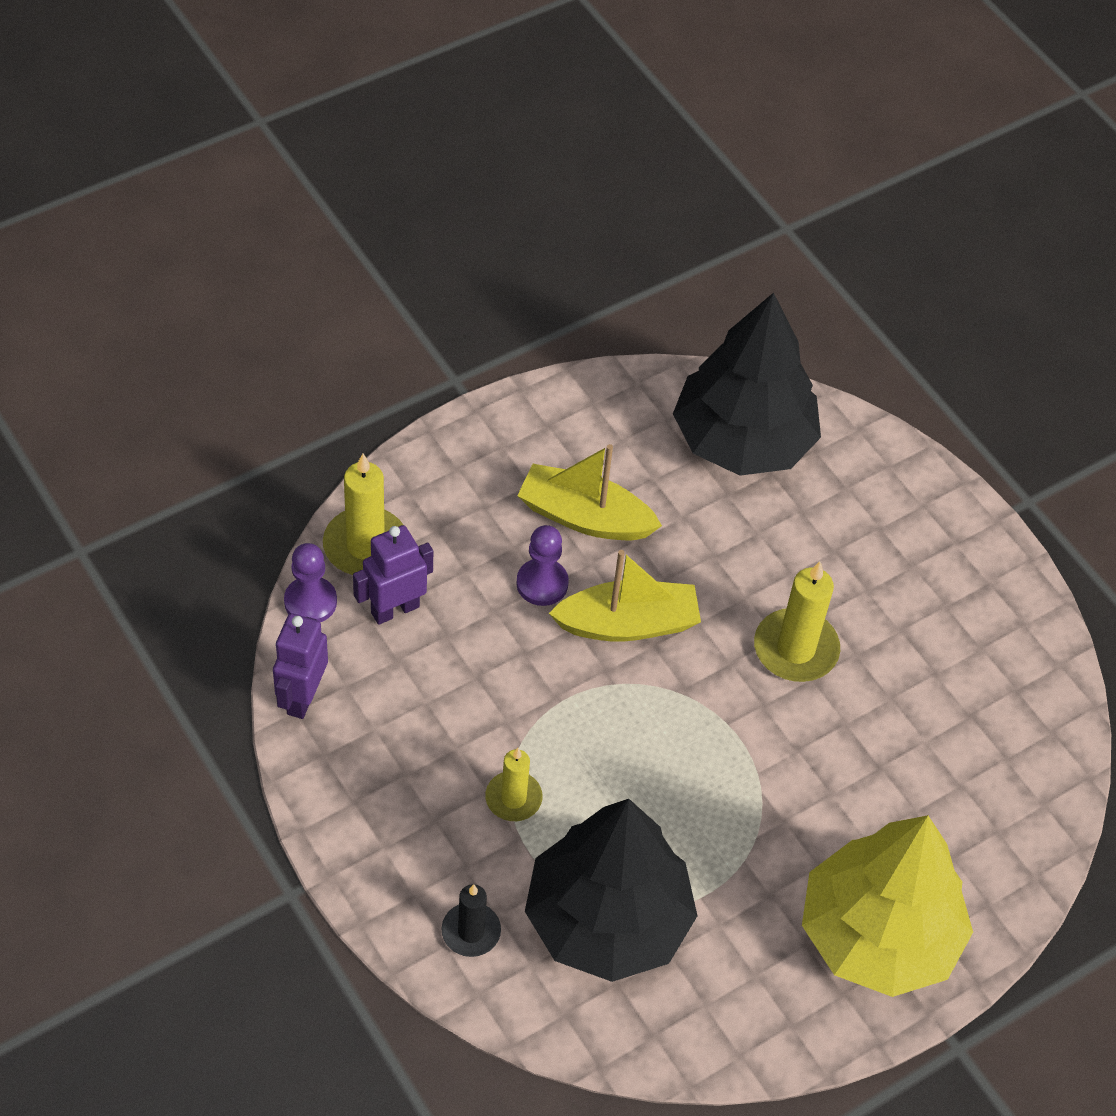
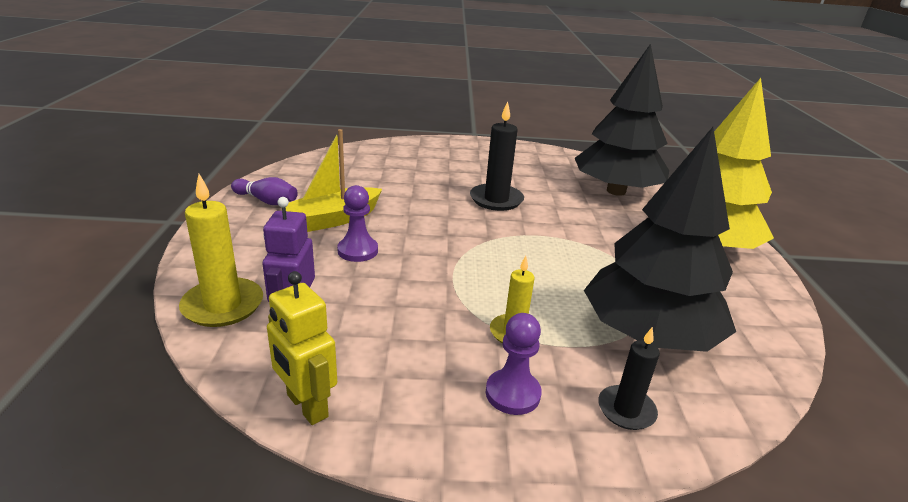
camera: 55 degrees left, 25 degrees down
purple robot [273,613,328,719] -> yellow robot [267,271,337,425]
purple pawn [284,543,337,622] -> purple pawn moved to [486,313,542,415]
yellow boat [549,550,701,642] -> none
black tree [673,293,821,476] -> black tree moved to [575,44,669,196]
yellow candle [754,561,840,682] -> black candle [470,101,524,211]
none -> purple bowling pin [231,177,298,205]

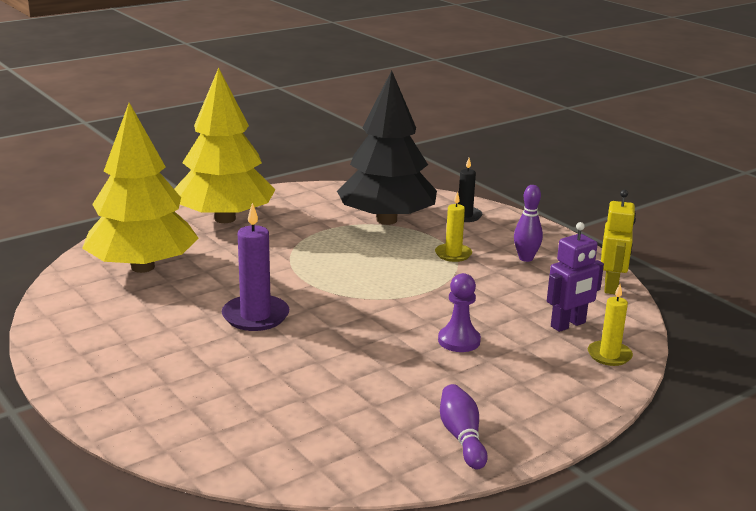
camera: 125 degrees left, 5 degrees down
yellow candle [179,174,263,327] -> yellow candle [588,284,633,366], size x0.63
yellow boat [281,129,382,232] -> none
black candle [470,101,524,211] -> purple candle [222,203,289,331]
purple pawn [486,313,542,415] -> none
black tree [575,44,669,196] -> yellow tree [82,103,198,273]
none -> purple bowling pin [514,185,543,262]

